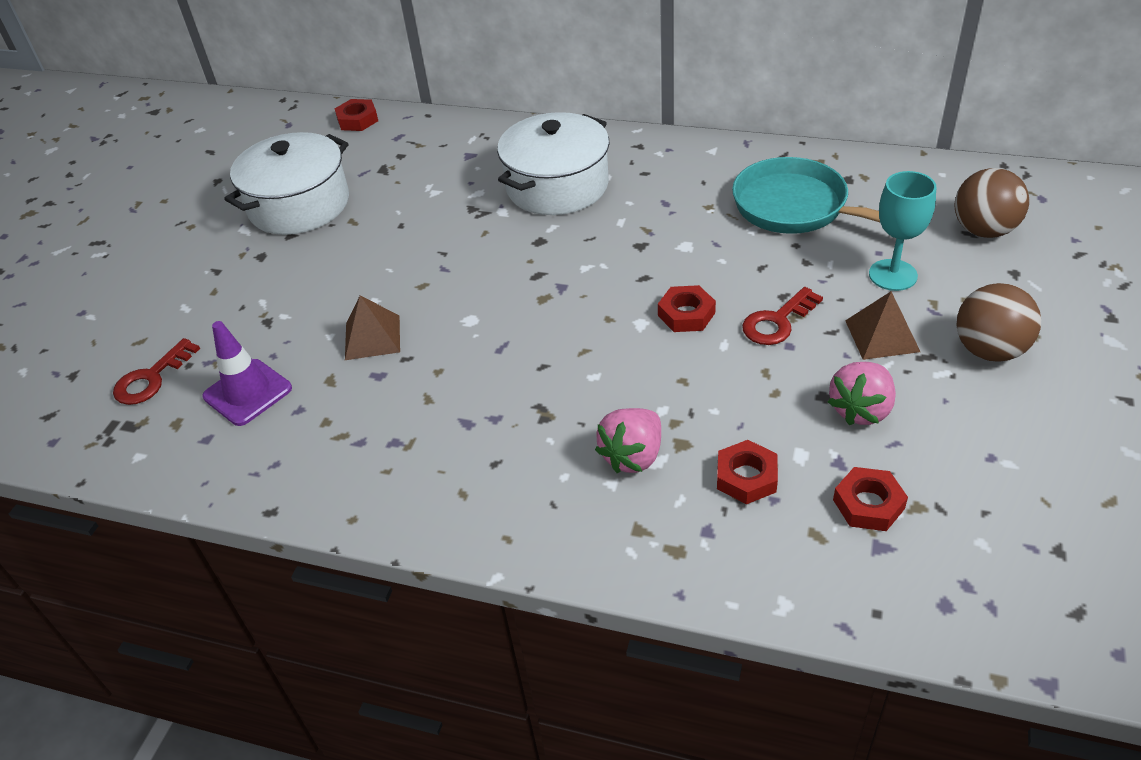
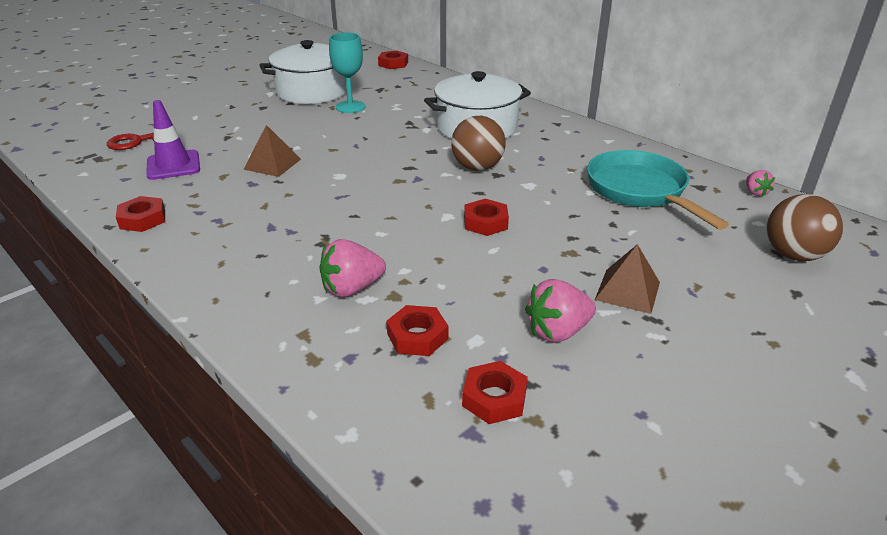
camera: 25 degrees right, 10 degrees down
red key [742,287,823,345] -> none
turquoise goblet [869,171,936,291] -> turquoise goblet moved to [329,33,366,113]
brown ball [957,283,1041,362] -> brown ball moved to [451,116,506,171]
none -> red nut [116,196,165,232]
none -> pink strawberry [746,170,775,197]

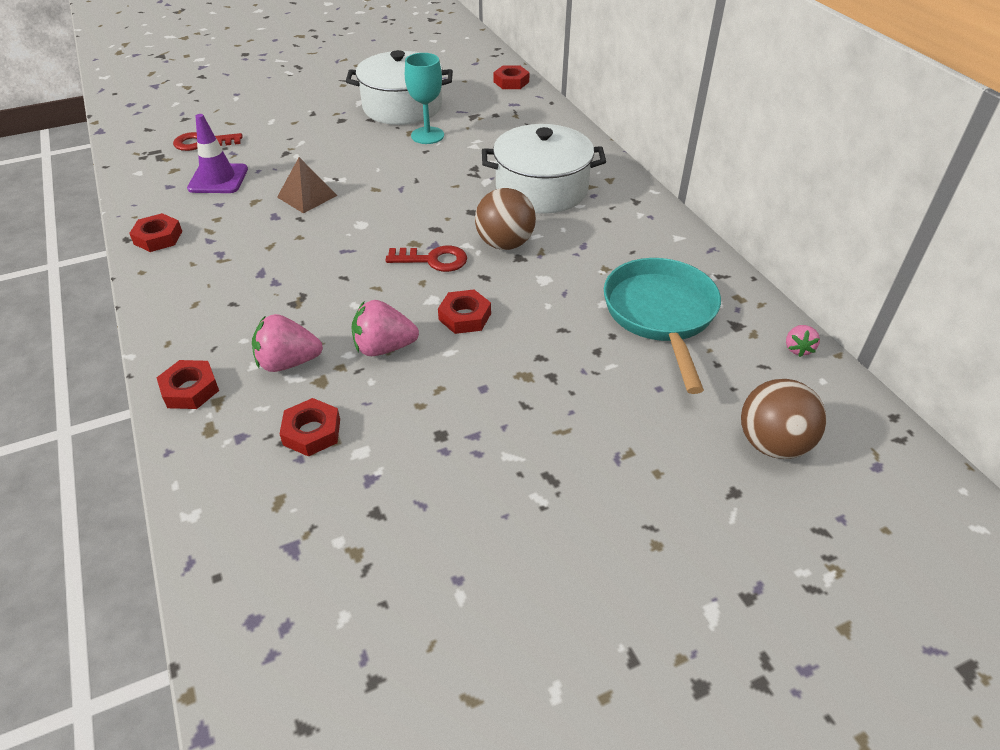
camera: 20 degrees right, 10 degrees up
red nut [462,361,528,424] -> red nut moved to [156,360,219,409]
pink strawberry [525,279,596,343] -> pink strawberry moved to [351,300,419,356]
brown pyramid [595,244,660,314] -> none
none -> red key [385,246,467,272]

